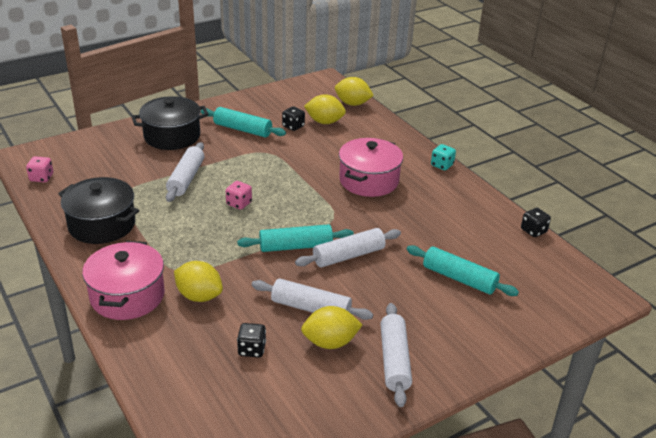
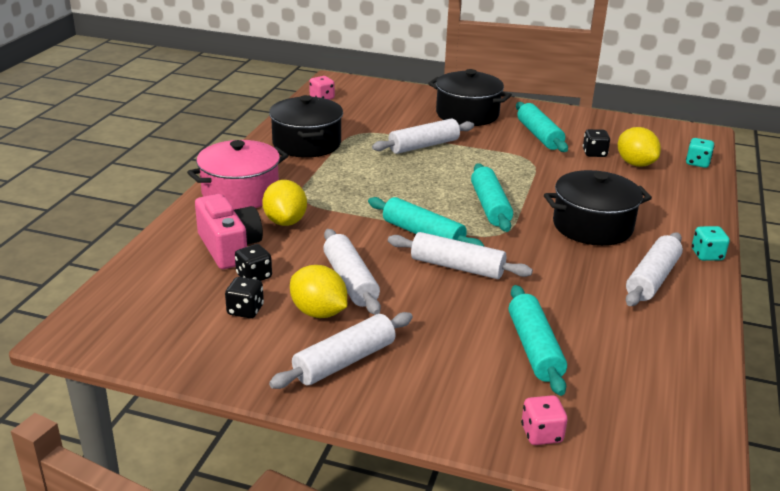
camera: 50 degrees right, 5 degrees down
pink dice [225,181,252,210] -> pink dice moved to [521,395,567,445]
yellow lemon [335,77,374,106] -> turquoise dice [686,138,714,168]
pink pot [339,138,403,197] -> black pot [544,170,652,246]
black dice [521,208,551,237] -> black dice moved to [225,277,264,318]
none -> pink camera [195,194,263,269]
none -> turquoise rolling pin [471,163,513,232]
none -> white rolling pin [626,232,683,306]

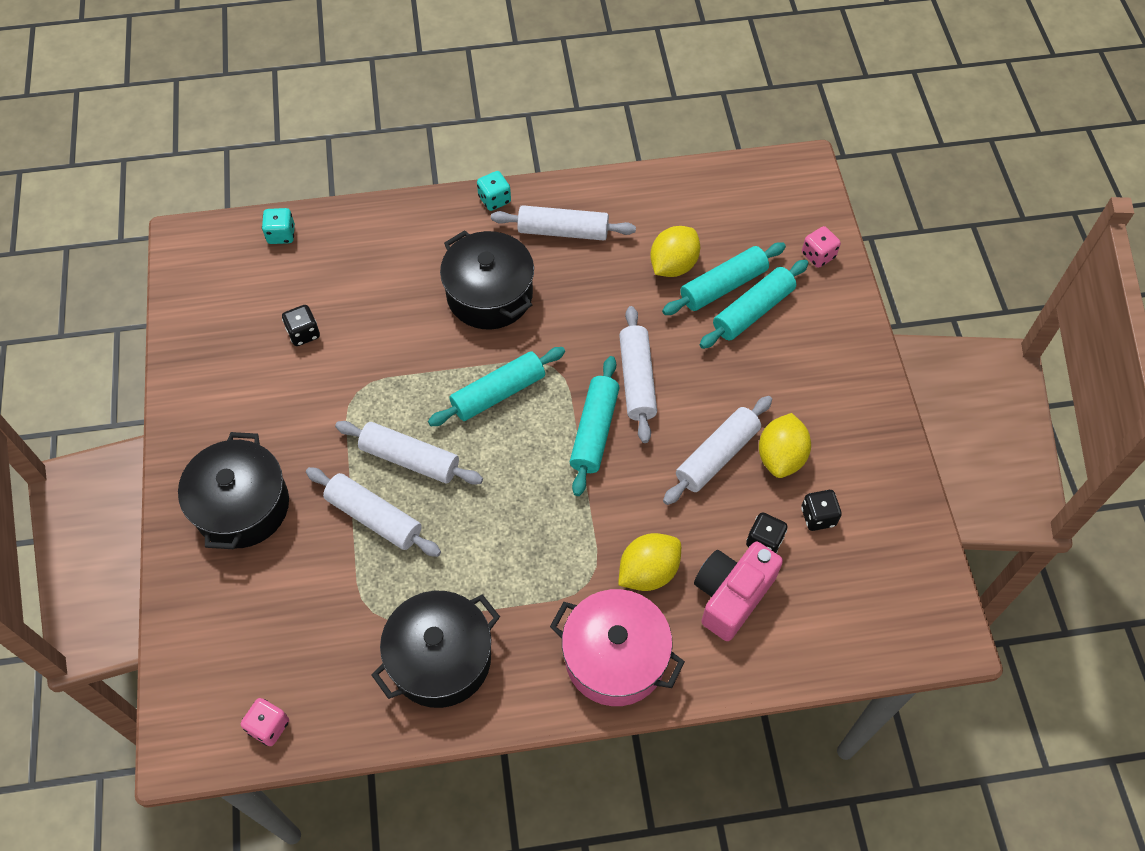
camera: 115 degrees left, 30 degrees up
white rolling pin [269,312,413,389] -> white rolling pin moved to [335,421,483,485]
turquoise rolling pin [516,102,568,152] -> turquoise rolling pin moved to [699,260,809,349]
yellow lemon [618,127,661,167] -> yellow lemon moved to [650,226,700,277]

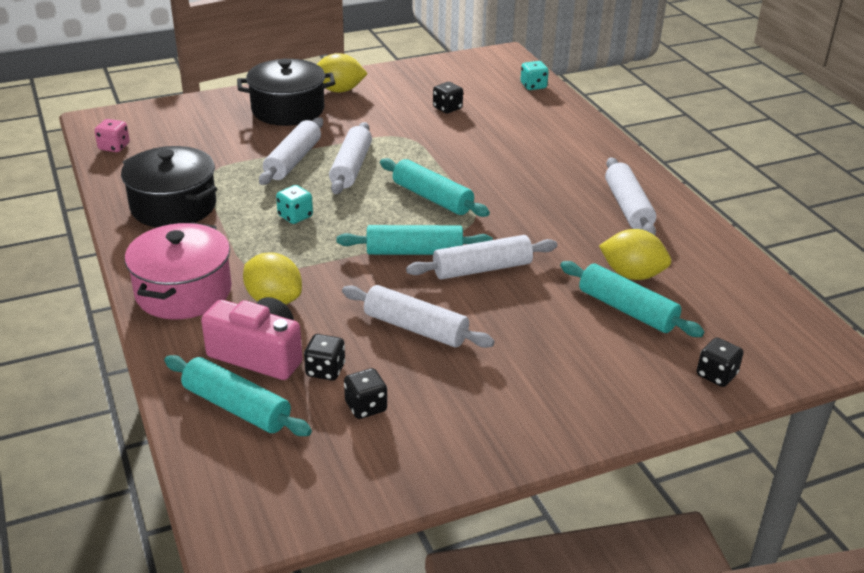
camera: 75 degrees right, 25 degrees down
black pot [440,230,534,329] -> none
turquoise dice [477,171,511,211] -> turquoise dice moved to [276,185,313,224]
turquoise rolling pin [699,260,809,349] -> turquoise rolling pin moved to [164,355,312,436]
yellow lemon [759,413,811,478] -> yellow lemon moved to [317,53,368,93]
pink dice [802,226,841,268] -> black dice [697,337,743,387]

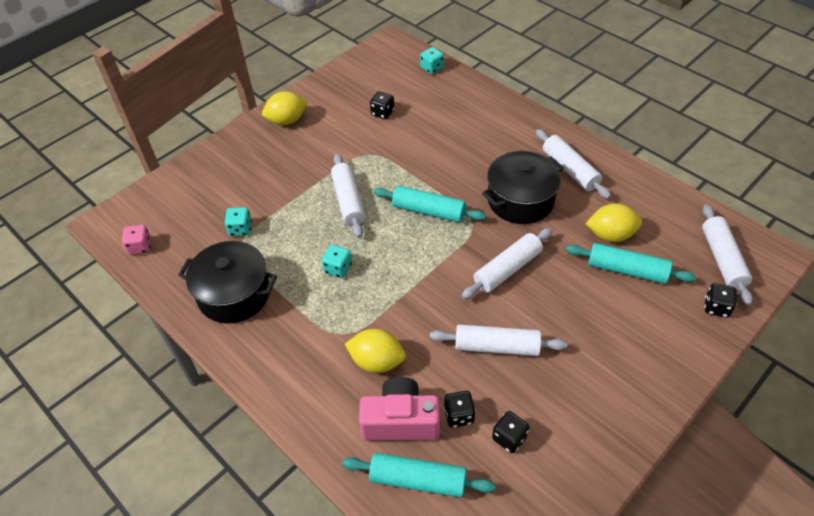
camera: 20 degrees left, 15 degrees up
pink pot [125,222,232,319] -> none
black pot [237,59,335,126] -> black pot moved to [482,151,564,224]
white rolling pin [259,117,323,185] -> white rolling pin moved to [702,204,753,305]
turquoise rolling pin [337,225,493,255] -> none
none -> turquoise dice [224,207,252,236]

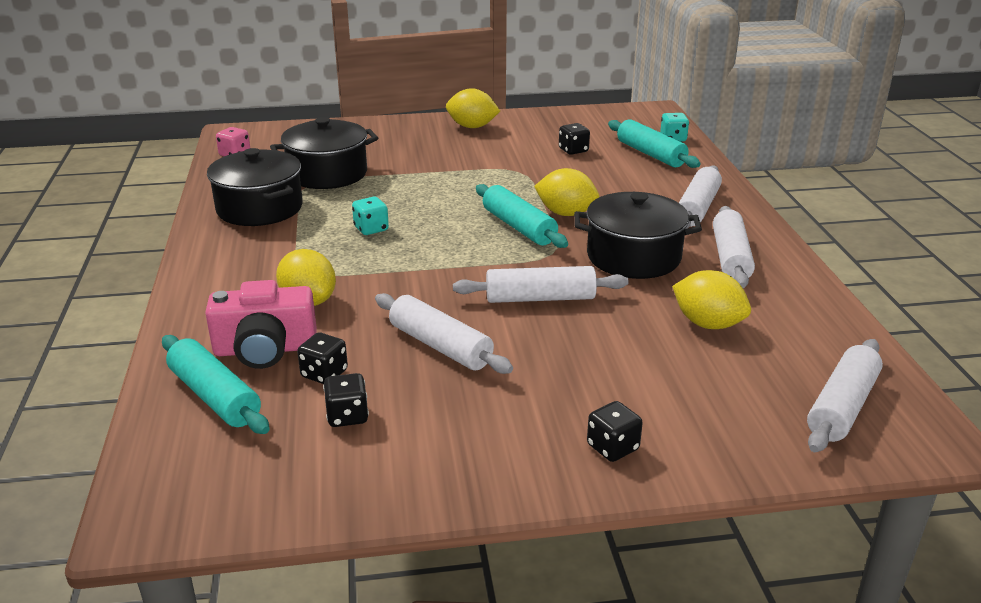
camera: 35 degrees right, 20 degrees down
turquoise dice [224,207,252,236] -> black pot [270,117,378,189]
white rolling pin [331,154,365,238] -> white rolling pin moved to [679,165,722,229]
pink camera [359,377,440,441] -> pink camera turned 135 degrees clockwise [205,280,317,369]
turquoise rolling pin [566,243,696,284] -> turquoise rolling pin moved to [608,119,701,168]
black dice [704,283,737,318] -> black dice moved to [587,401,643,462]
none -> yellow lemon [534,168,599,216]

